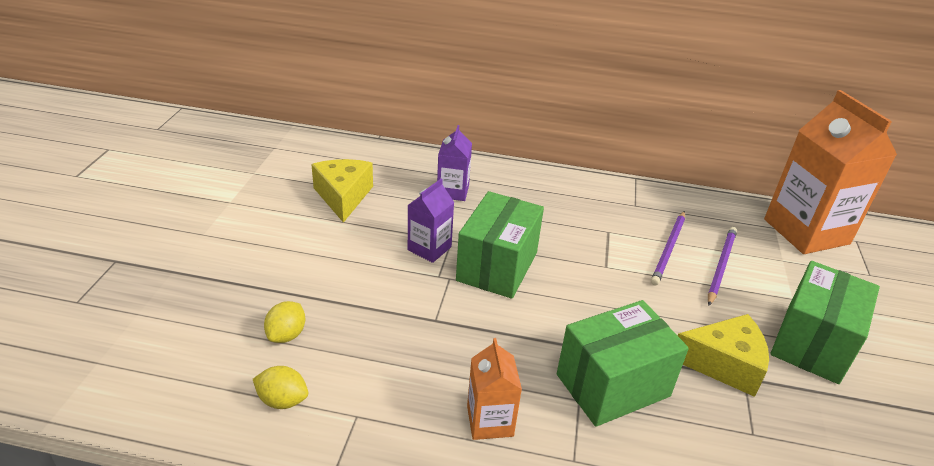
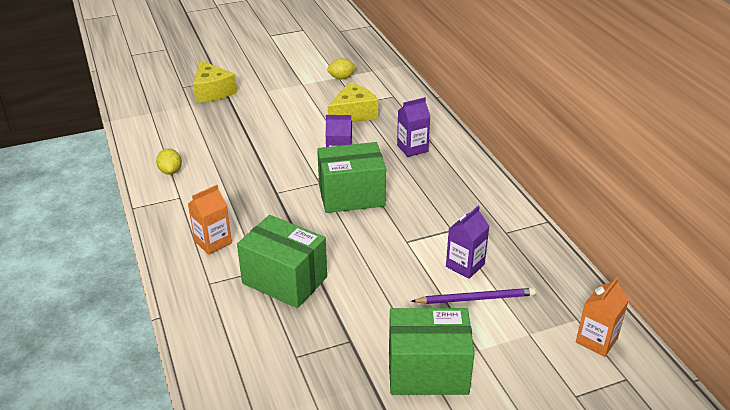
camera: 60 degrees right, 0 degrees up
yellow lemon [264,301,305,343] -> yellow lemon moved to [327,58,357,79]
purple pencil [651,211,685,286] -> purple carton [446,206,490,279]
yellow cheese [678,314,769,397] -> yellow cheese moved to [193,60,237,103]
orange carton [764,90,897,254] -> orange carton [576,277,629,357], size x0.49

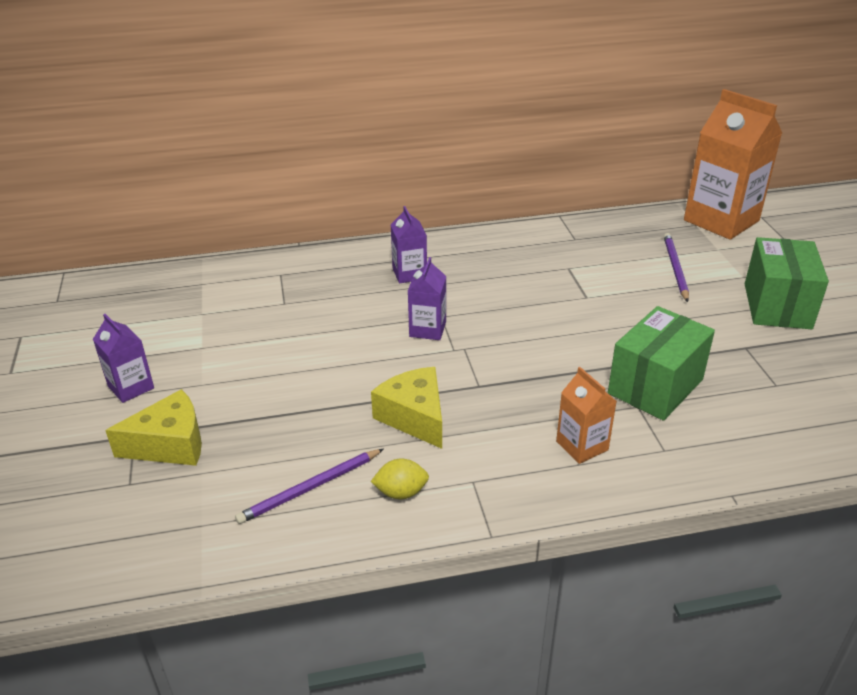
camera: 80 degrees left, 0 degrees up
green box [317,142,386,213] -> none
yellow lemon [327,58,357,79] -> none
yellow cheese [328,82,378,122] -> yellow cheese moved to [371,367,442,449]
purple carton [446,206,490,279] -> purple carton moved to [93,314,154,403]
orange carton [576,277,629,357] -> orange carton [684,89,782,240], size x2.02
none -> purple pencil [235,449,383,524]

